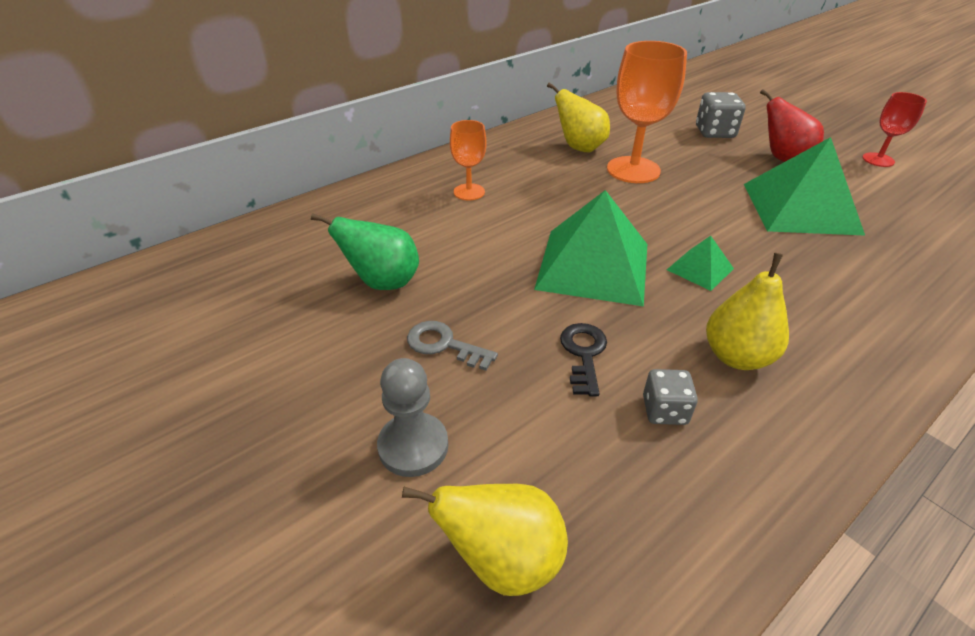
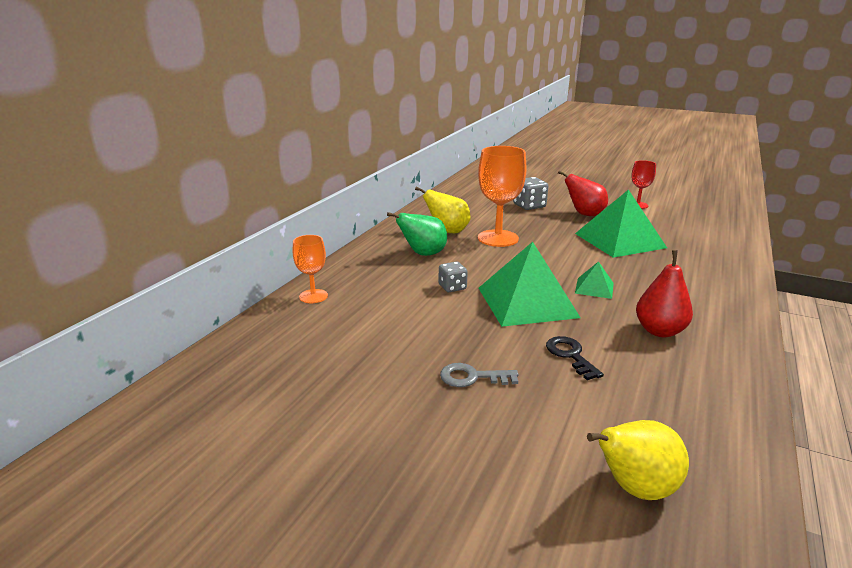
camera: 25 degrees left, 15 degrees down
green pear [311,213,419,290] -> green pear moved to [387,212,447,256]
grey pawn [377,358,448,477] -> none
orange goblet [450,120,487,200] -> orange goblet moved to [293,235,328,303]
grey dice [643,369,698,425] -> grey dice moved to [439,261,468,292]
yellow pear [706,253,789,370] -> red pear [636,250,693,337]

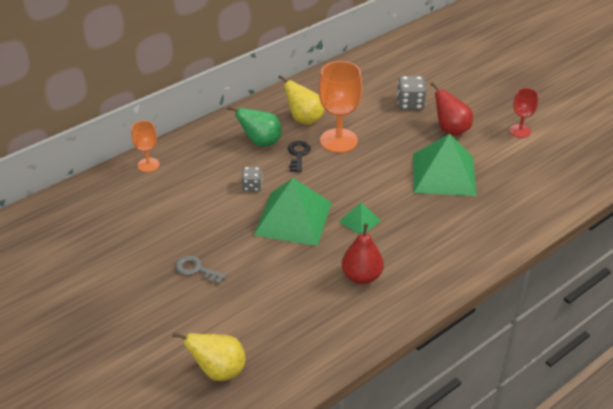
camera: 25 degrees right, 15 degrees up
black key [546,336,604,380] -> black key moved to [288,141,311,172]

